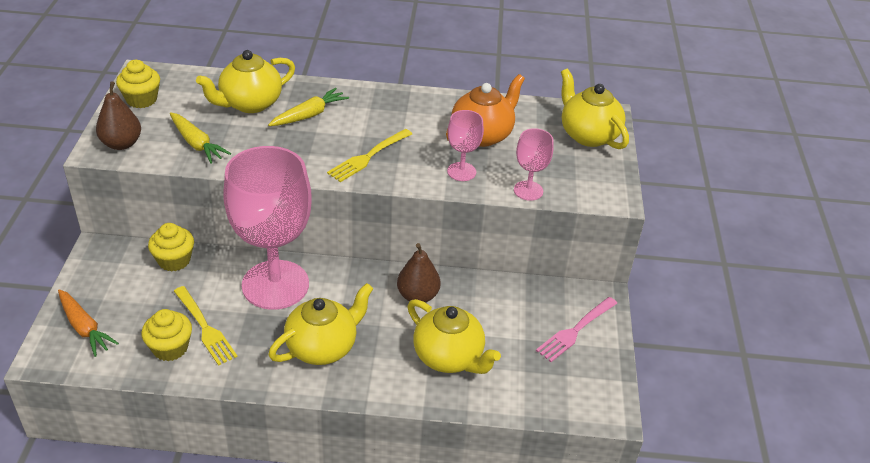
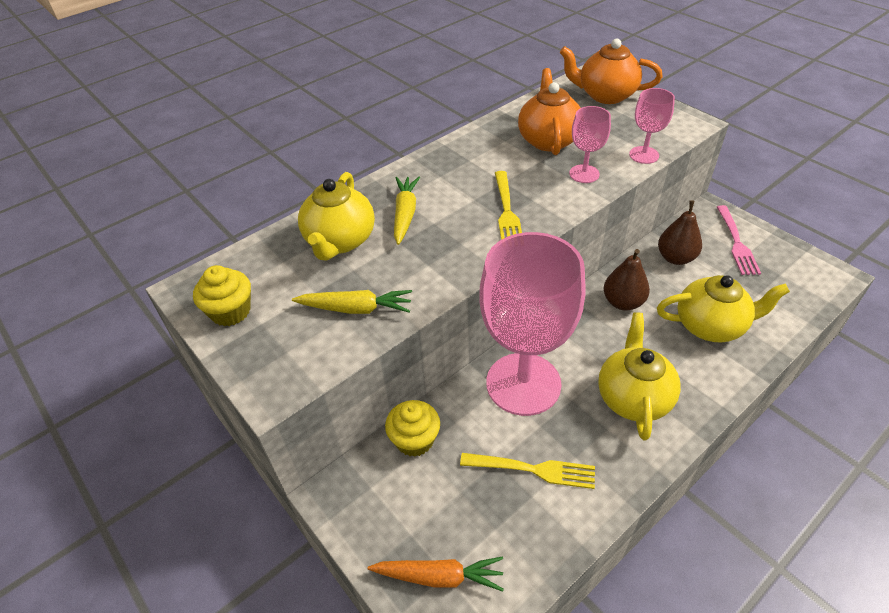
camera: 40 degrees left, 5 degrees up
brown pear [96,81,141,150] -> brown pear moved to [658,200,702,265]
yellow cupcake [141,309,192,361] -> none
yellow teapot [561,69,629,149] -> orange teapot [560,38,663,104]

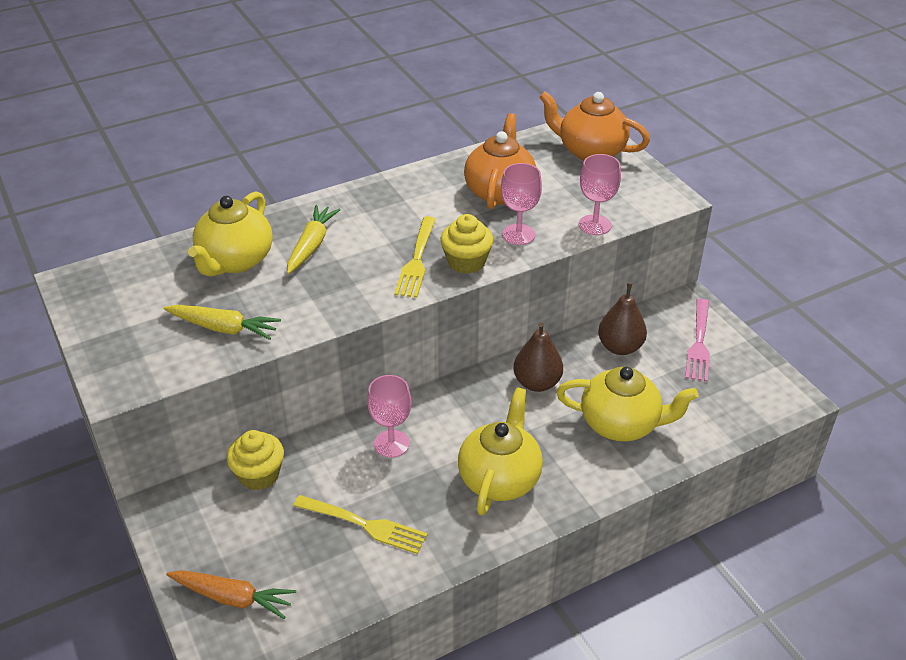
camera: 10 degrees right, 5 degrees down
yellow cupcake [193,265,251,326] -> yellow cupcake moved to [440,214,493,274]
pink goblet [479,232,586,416] -> pink goblet [367,375,411,458], size x0.44

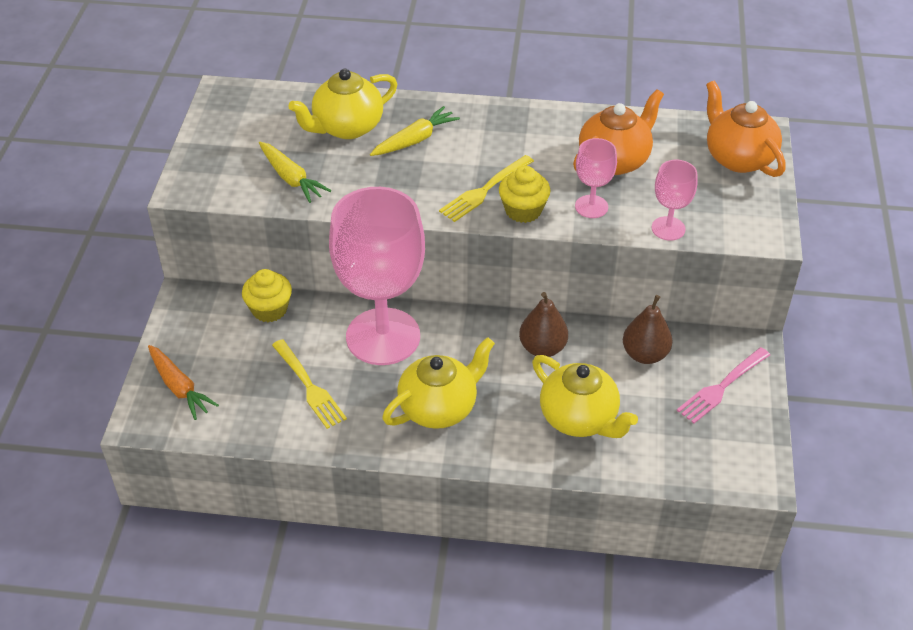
camera: 35 degrees right, 5 degrees up
pink goblet [367,375,411,458] -> pink goblet [329,187,425,365], size x2.27

